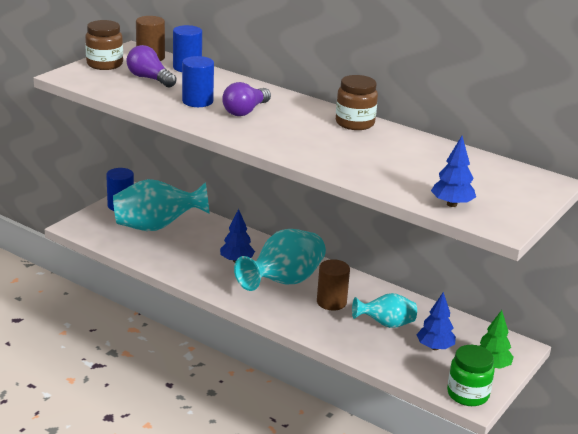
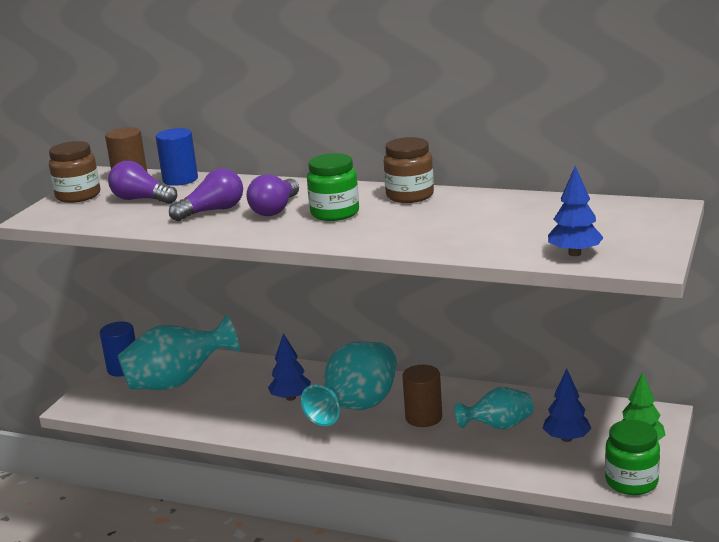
camera: 10 degrees left, 5 degrees down
blue cylinder [182,56,214,107] -> purple light bulb [169,168,243,221]
none -> green jar [307,153,359,221]

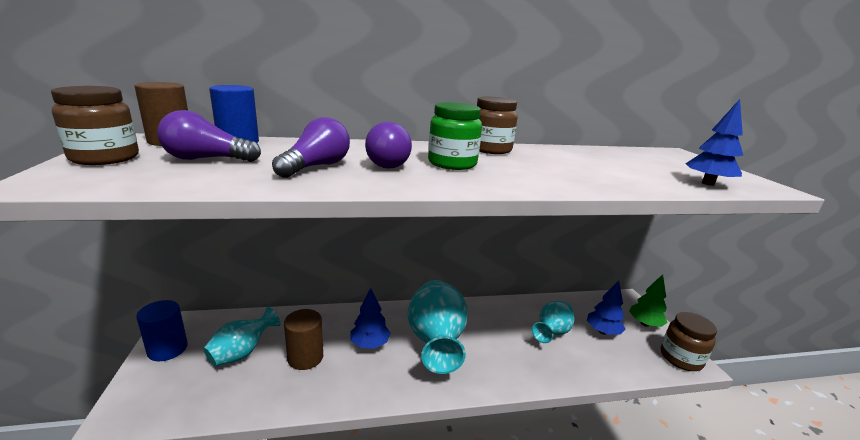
camera: 35 degrees left, 0 degrees up
turquoise vase [118,315,240,390] -> turquoise vase [203,307,280,367], size x0.59
brown cylinder [402,365,442,427] -> brown cylinder moved to [284,309,323,370]
green jar [605,420,660,495] -> brown jar [661,312,717,371]

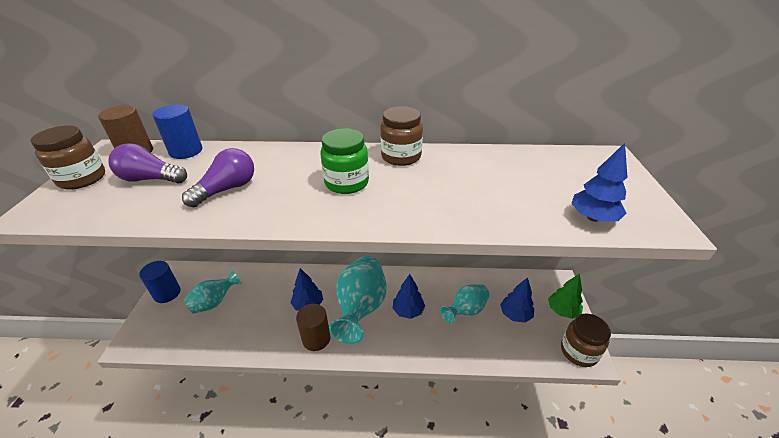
camera: 15 degrees right, 15 degrees up
brown cylinder [284,309,323,370] -> brown cylinder moved to [296,304,331,351]
purple light bulb [365,122,412,169] -> none
none -> blue tree [393,274,425,319]

